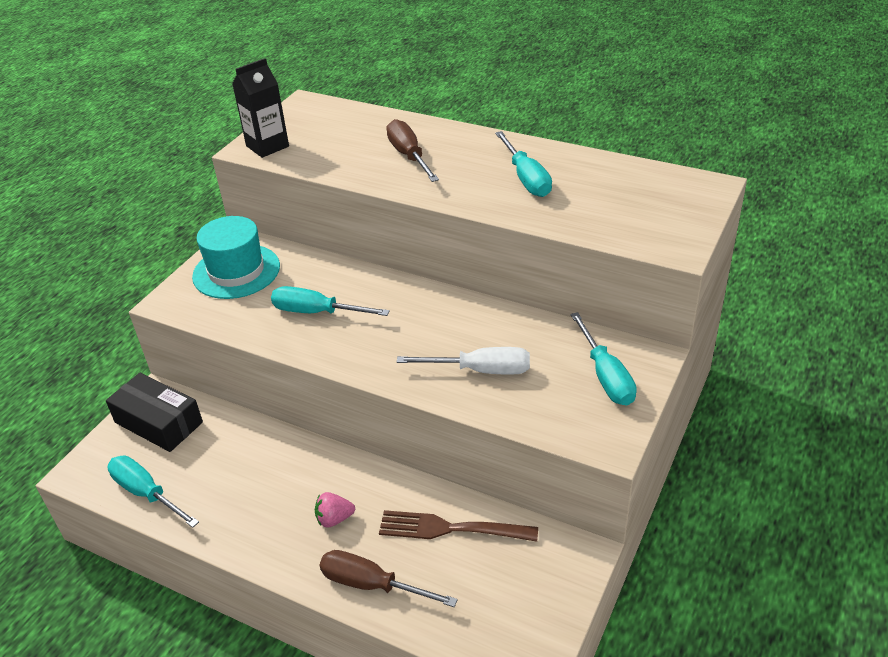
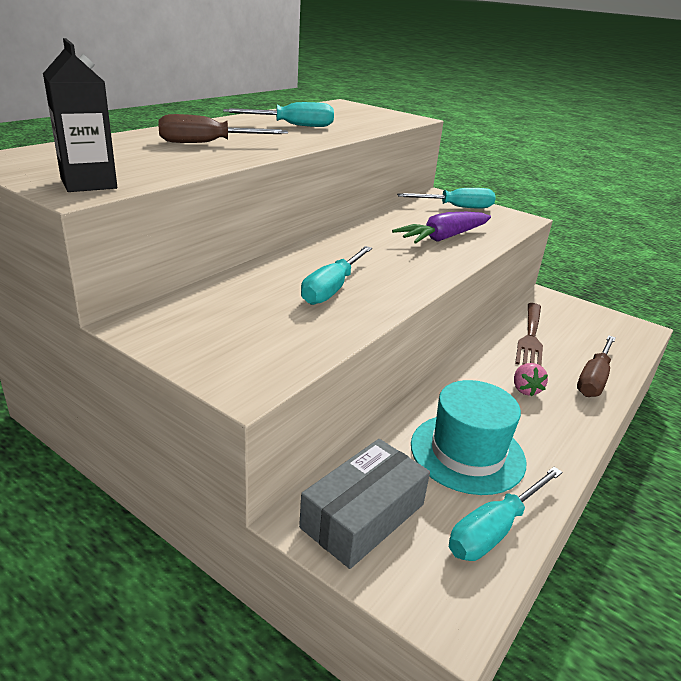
camera: 85 degrees left, 10 degrees down
black box [106,373,203,452] -> grey box [299,439,430,569]
turquoise hat [192,216,280,299] -> turquoise hat moved to [411,380,526,495]
white screwdriver [397,347,530,375] -> purple carrot [392,212,491,244]

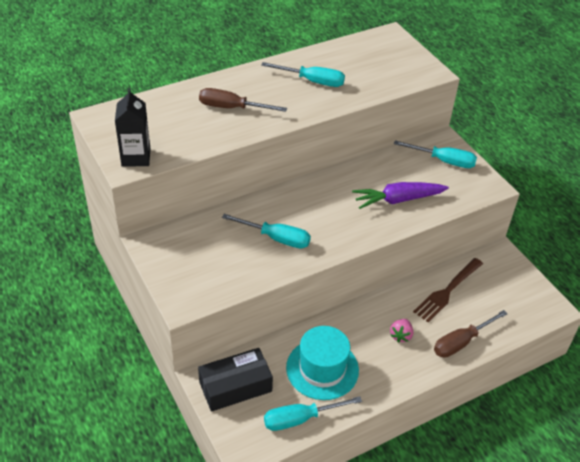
camera: 25 degrees right, 15 degrees up
grey box [299,439,430,569] -> black box [198,348,273,412]
turquoise screwdriver [301,246,372,305] -> turquoise screwdriver turned 120 degrees counterclockwise [222,214,311,248]

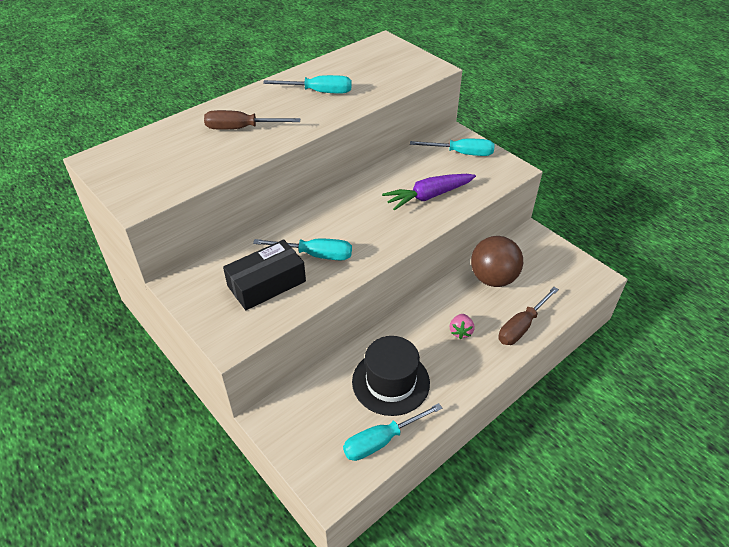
camera: 10 degrees left, 0 degrees up
black carton [115,88,151,167] -> none
black box [198,348,273,412] -> black box moved to [223,239,306,310]
turquoise hat [286,326,359,400] -> black hat [352,336,430,416]
brown fork [413,258,483,322] -> brown ball [471,236,523,287]

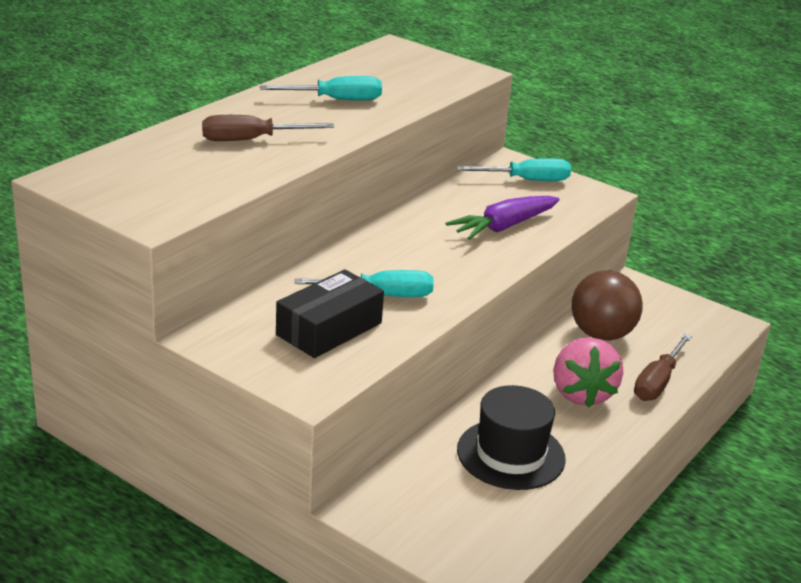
camera: 15 degrees left, 15 degrees down
turquoise screwdriver [343,403,442,461] -> none
pink strawberry [450,314,474,339] -> pink strawberry [553,337,623,408], size x2.03

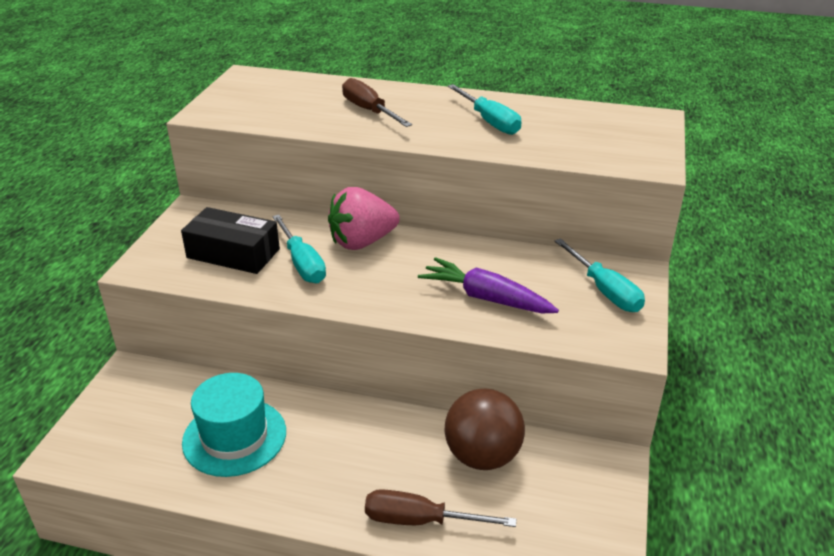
camera: 70 degrees right, 5 degrees up
black hat [457,385,566,490] -> turquoise hat [182,373,286,477]
pink strawberry [553,337,623,408] -> pink strawberry moved to [328,187,400,250]

